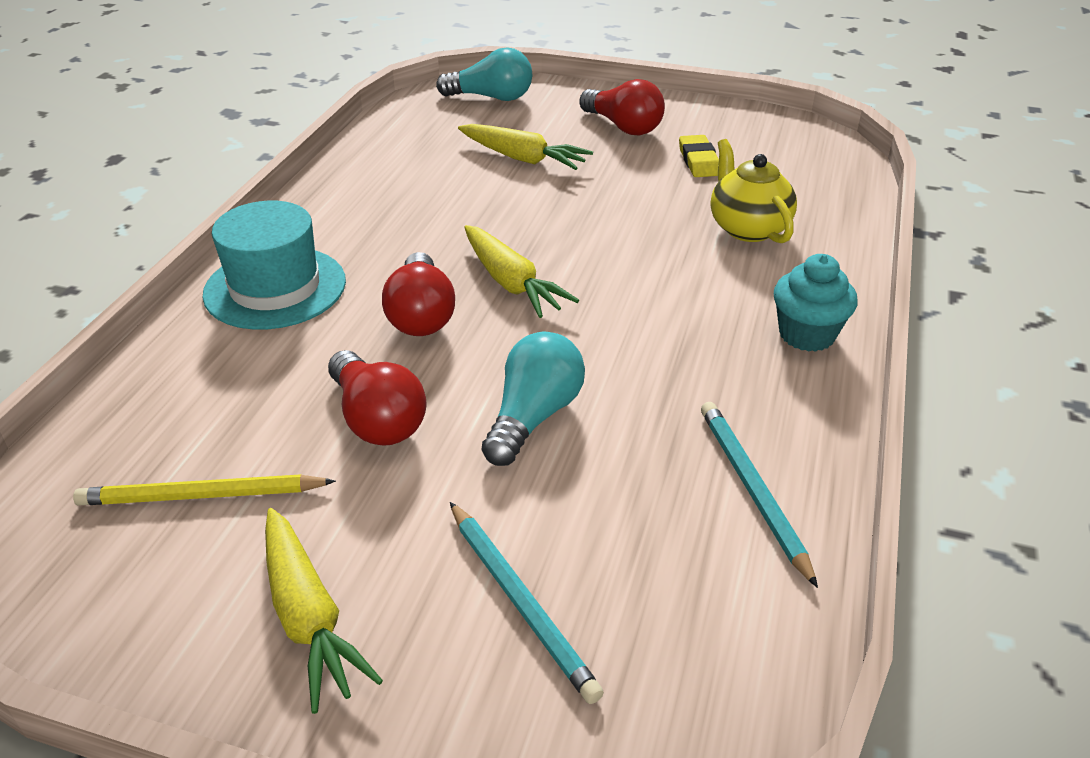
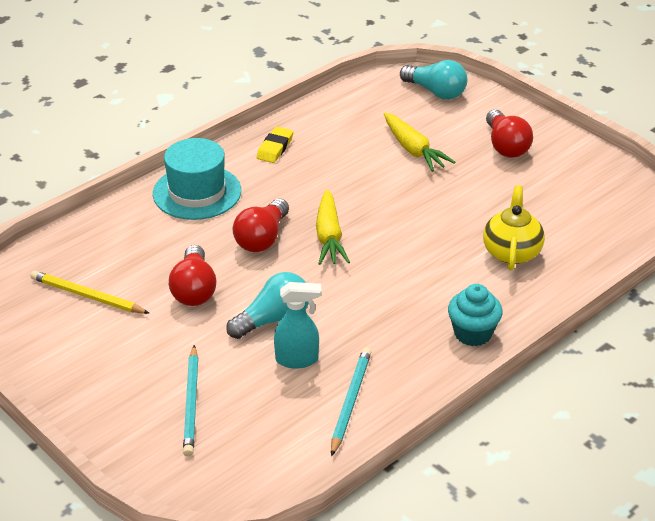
camera: 30 degrees right, 0 degrees up
yellow carrot [265,508,383,714] -> none
yellow eraser [679,135,719,177] -> yellow eraser moved to [256,127,293,163]
none -> turquoise spray bottle [274,282,322,369]

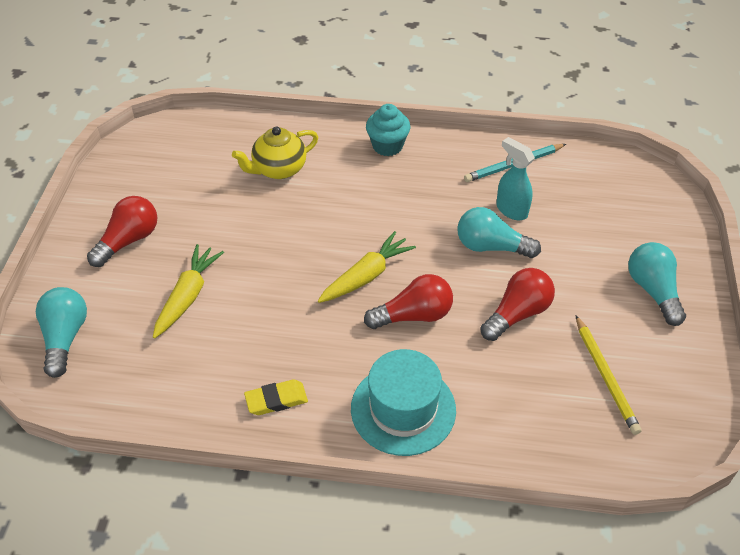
camera: 130 degrees left, 10 degrees up
turquoise pencil [183,345,198,457] -> none
none -> turquoise light bulb [628,242,686,326]

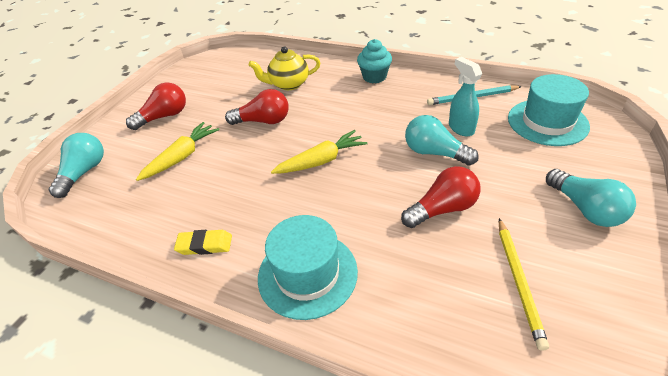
camera: 20 degrees right, 5 degrees down
red light bulb [364,274,453,329] -> red light bulb moved to [225,89,289,125]
turquoise light bulb [628,242,686,326] -> turquoise light bulb turned 150 degrees clockwise [546,169,636,227]
none -> turquoise hat [508,74,590,146]

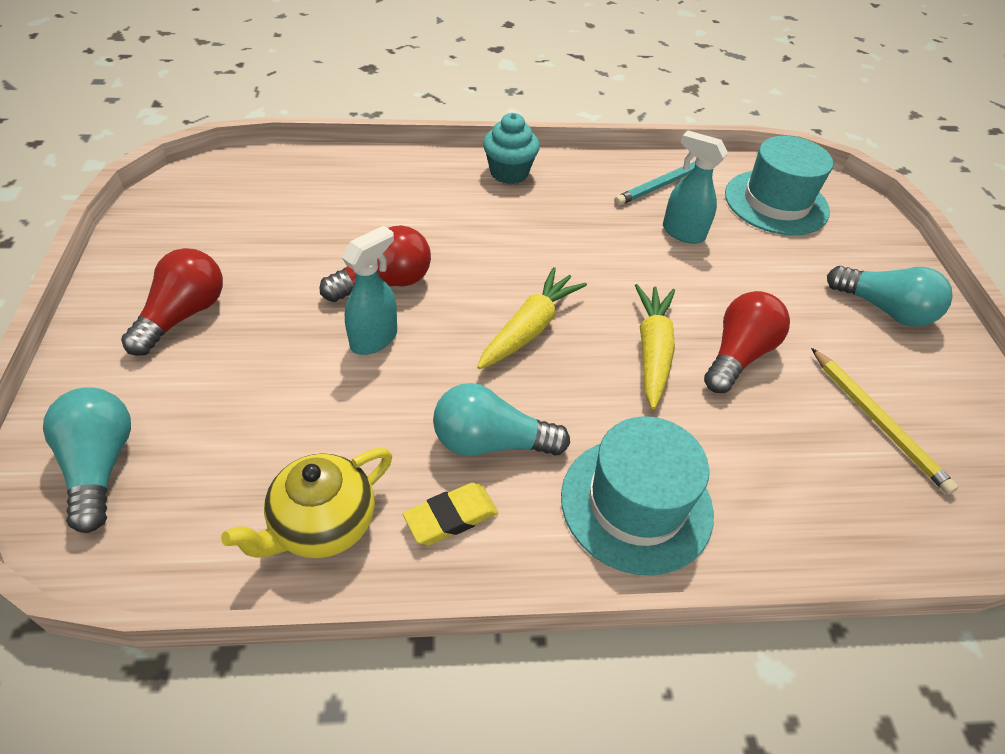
camera: 35 degrees left, 5 degrees up
yellow carrot [136,122,219,181] -> yellow carrot moved to [635,284,675,409]
yellow teapot [249,46,320,90] -> yellow teapot moved to [221,448,392,558]
turquoise light bulb [405,115,479,166] -> turquoise light bulb moved to [433,383,570,456]
none -> turquoise spray bottle [342,226,397,355]

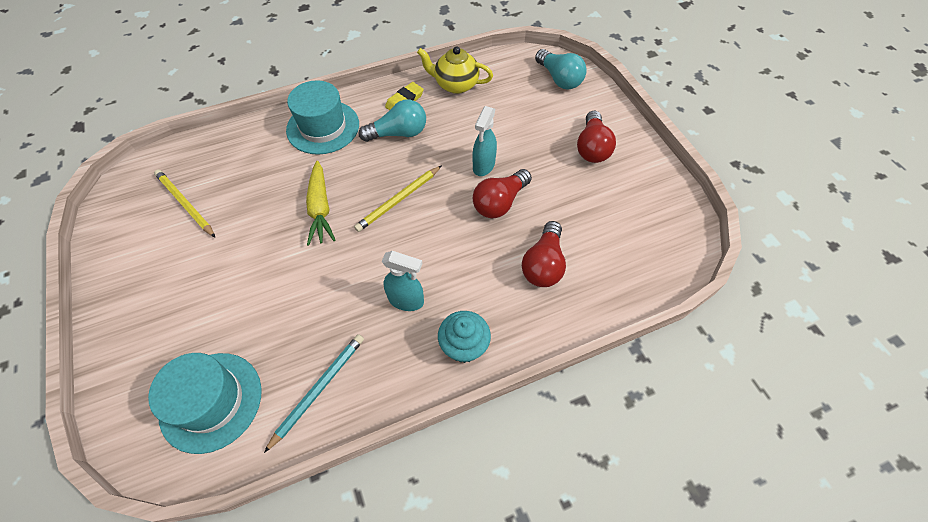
camera: 165 degrees right, 10 degrees up
yellow teapot [221,448,392,558] -> yellow teapot turned 105 degrees counterclockwise [417,46,493,94]
yellow carrot [477,267,587,369] -> yellow pencil [354,165,442,232]
turquoise spray bottle [663,131,728,244] -> turquoise spray bottle moved to [382,251,424,311]
red light bulb [704,291,790,393] -> red light bulb moved to [522,221,566,287]
turquoise light bulb [827,266,953,327] -> none

